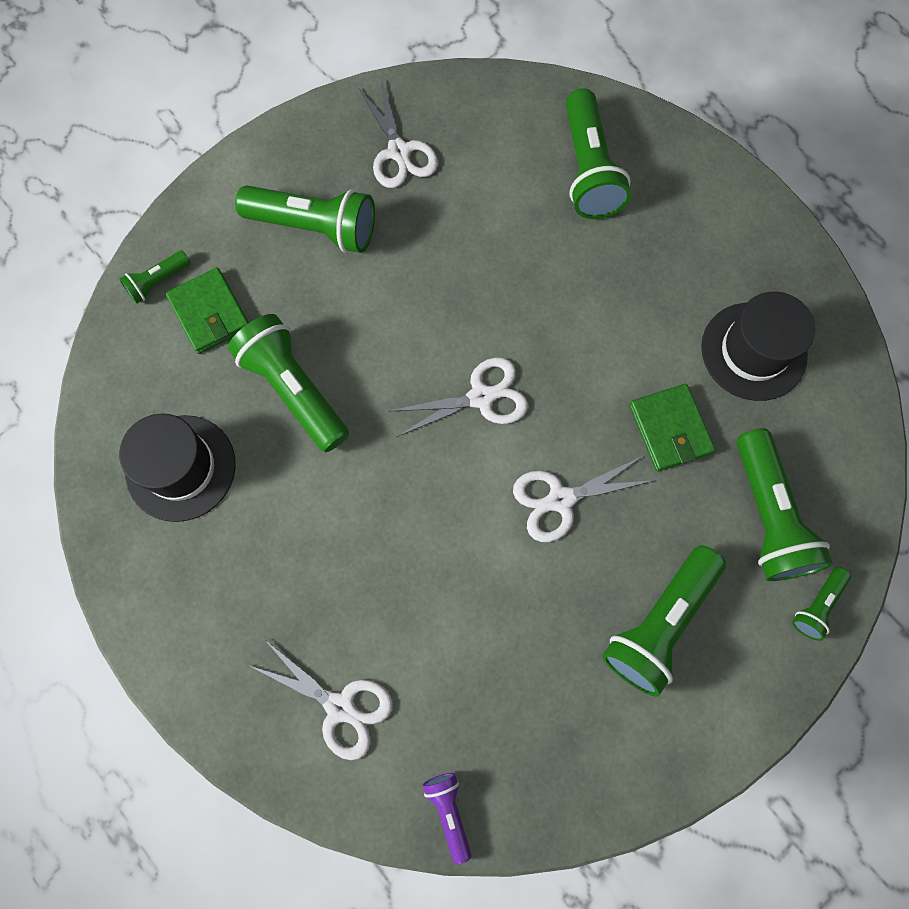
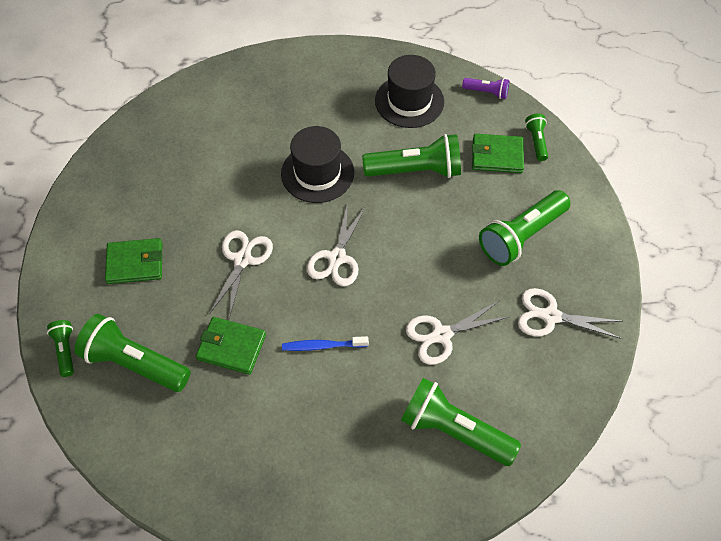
camera: 125 degrees right, 15 degrees down
white scissors [248,639,393,760] -> white scissors moved to [406,301,508,365]
purple flashlight [423,773,471,864] -> purple flashlight moved to [462,78,509,99]
green flashlight [602,545,726,697] -> green wallet [105,238,162,284]
black hat [701,292,815,401] -> black hat moved to [281,126,354,203]
none -> blue toothbrush [282,336,369,351]

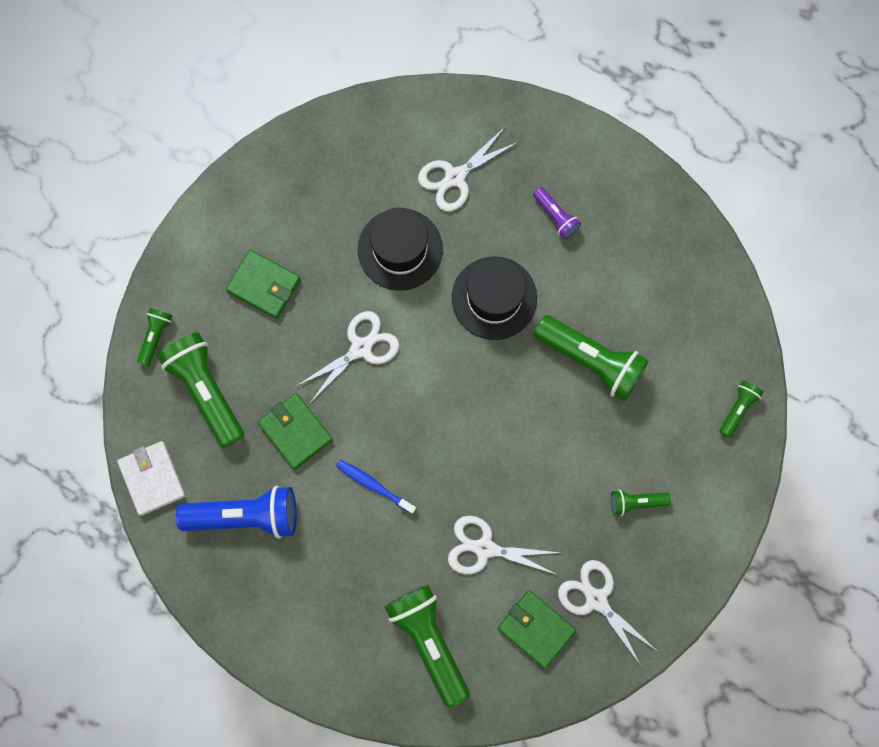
camera: 35 degrees right, 20 degrees up
white scissors [307,202,366,286] -> white scissors moved to [418,126,518,212]
black hat [375,55,444,128] -> black hat moved to [358,208,443,291]
purple flashlight [462,78,509,99] -> purple flashlight moved to [533,187,581,239]
green wallet [472,134,524,173] -> green wallet moved to [498,590,576,669]
green flashlight [479,190,571,266] -> green flashlight [611,490,671,516], size x0.50
none -> white wallet [117,441,186,516]
none -> blue flashlight [176,486,297,539]

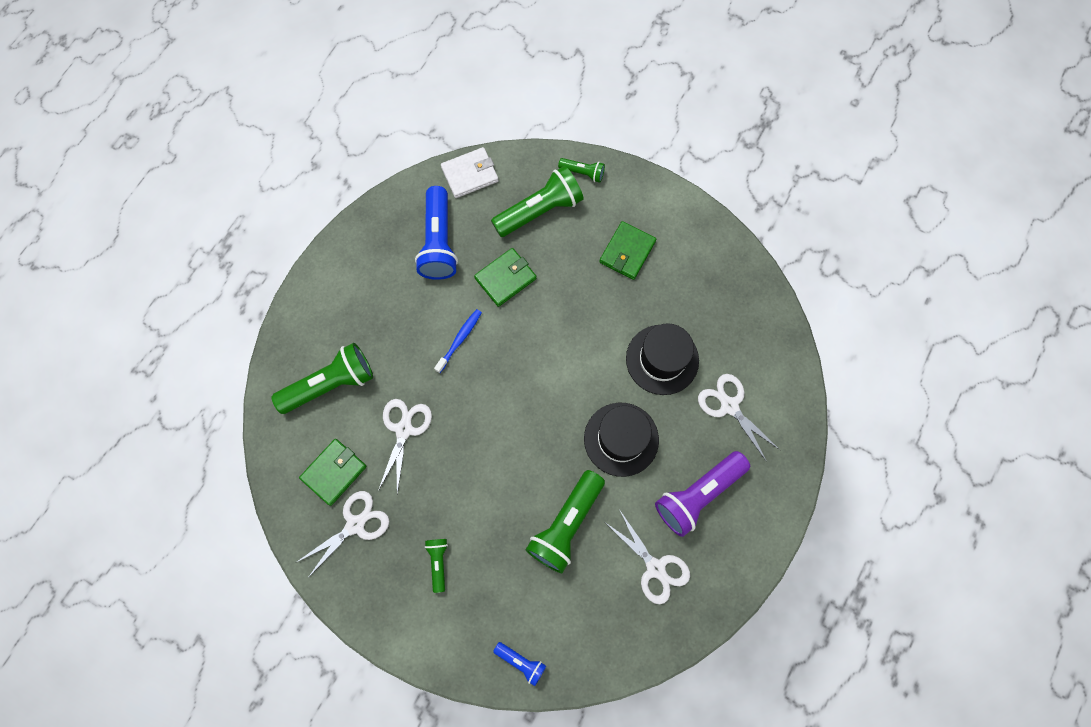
camera: 90 degrees right, 5 degrees down
white scissors [297,311,399,403] -> white scissors moved to [606,509,690,604]
purple flashlight [533,187,581,239] -> purple flashlight [655,451,750,537], size x1.99
green flashlight [720,380,764,438] -> blue flashlight [493,642,546,686]

